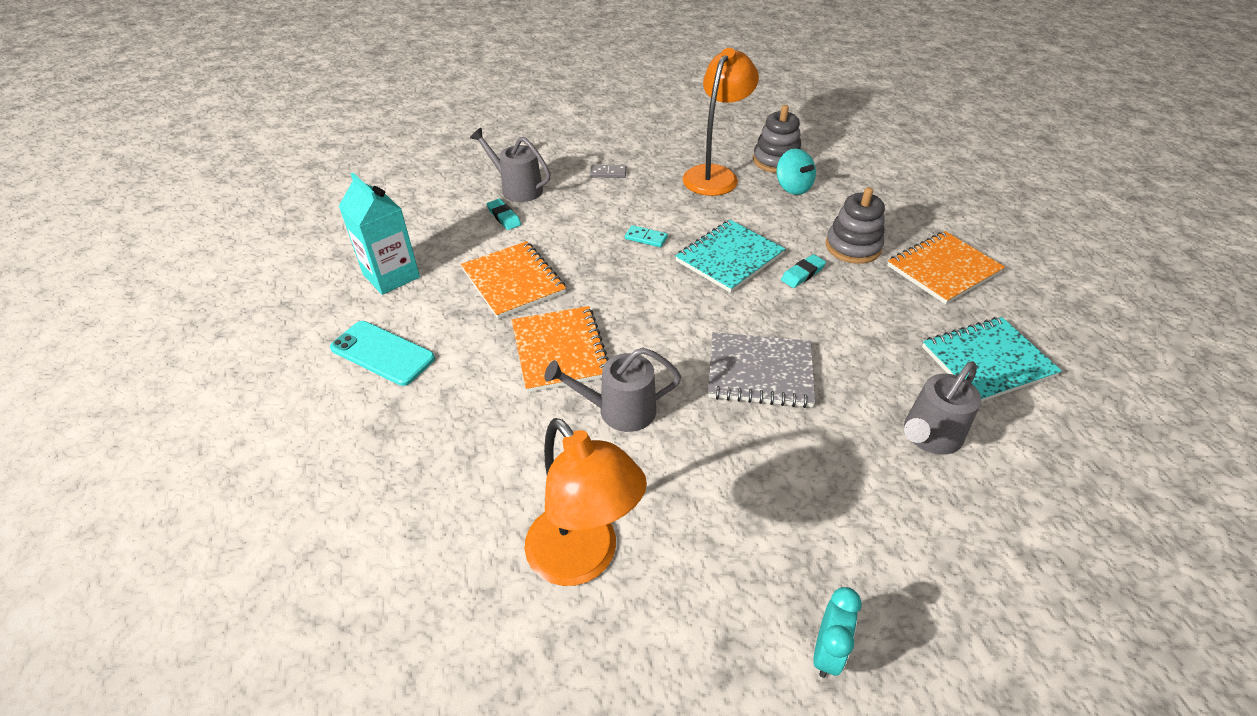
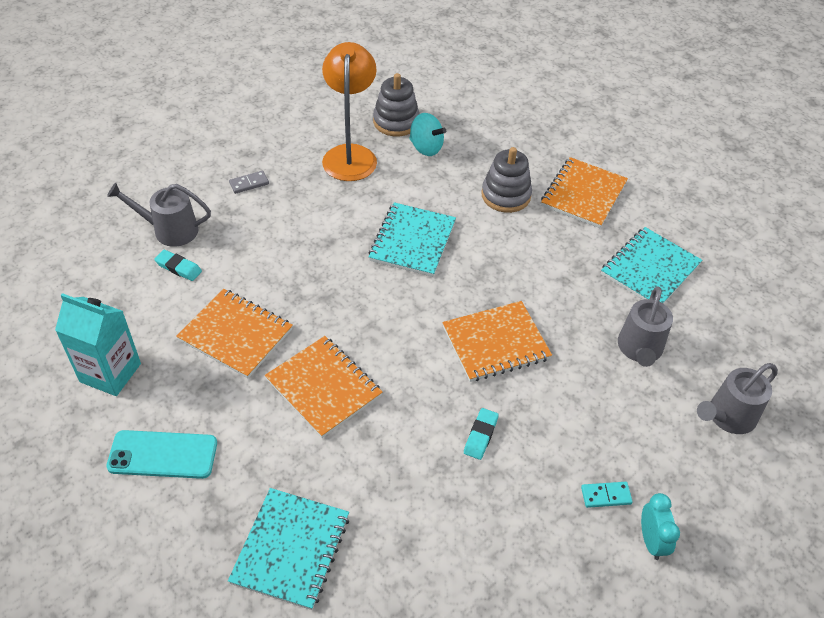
camera: 30 degrees left, 5 degrees up
orange lamp [524,418,647,586] -> none
grey watering can [544,348,681,432] -> grey watering can moved to [697,363,778,434]
turquoise domino [625,225,668,247] -> turquoise domino moved to [581,482,633,508]
grey notebook [708,332,815,408] -> orange notebook [442,301,552,382]
turquoise eraser [781,254,826,288] -> turquoise eraser moved to [464,408,499,460]
none -> turquoise notebook [228,488,349,610]

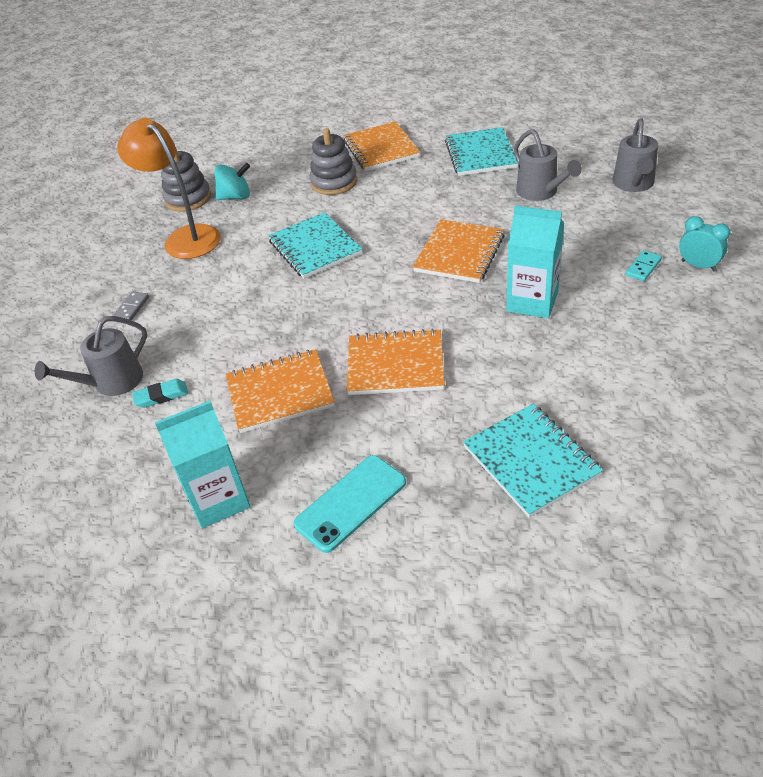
camera: 40 degrees left, 5 degrees down
turquoise eraser [464,408,499,460] -> turquoise carton [507,206,564,318]

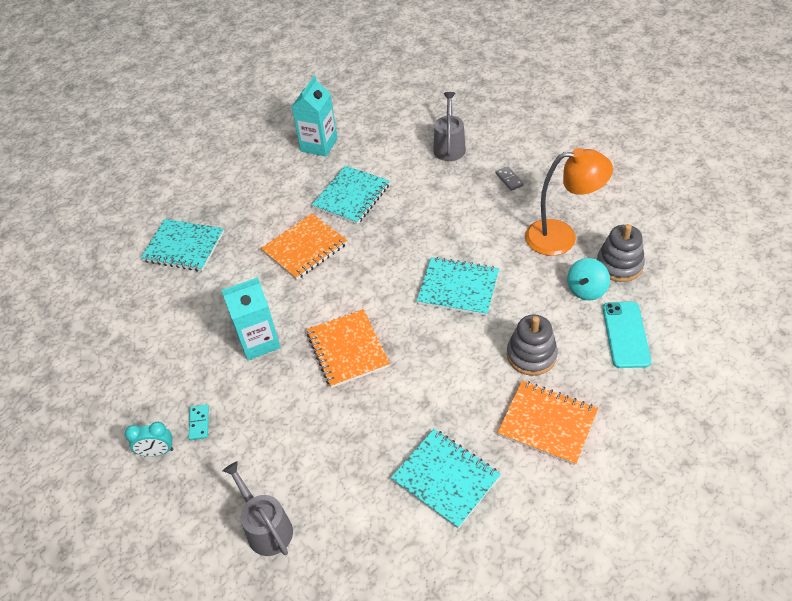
camera: 135 degrees right, 5 degrees up
turquoise eraser [132,379,188,408] -> none
orange notebook [225,349,335,433] -> turquoise notebook [312,166,390,224]
turquoise phone [293,455,406,553] -> turquoise phone moved to [603,302,651,368]
grey watering can [514,129,582,201] -> none

